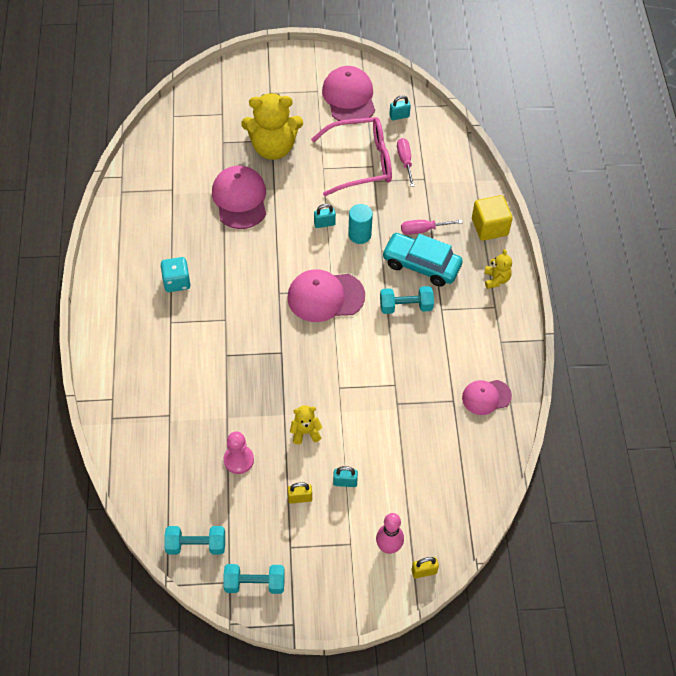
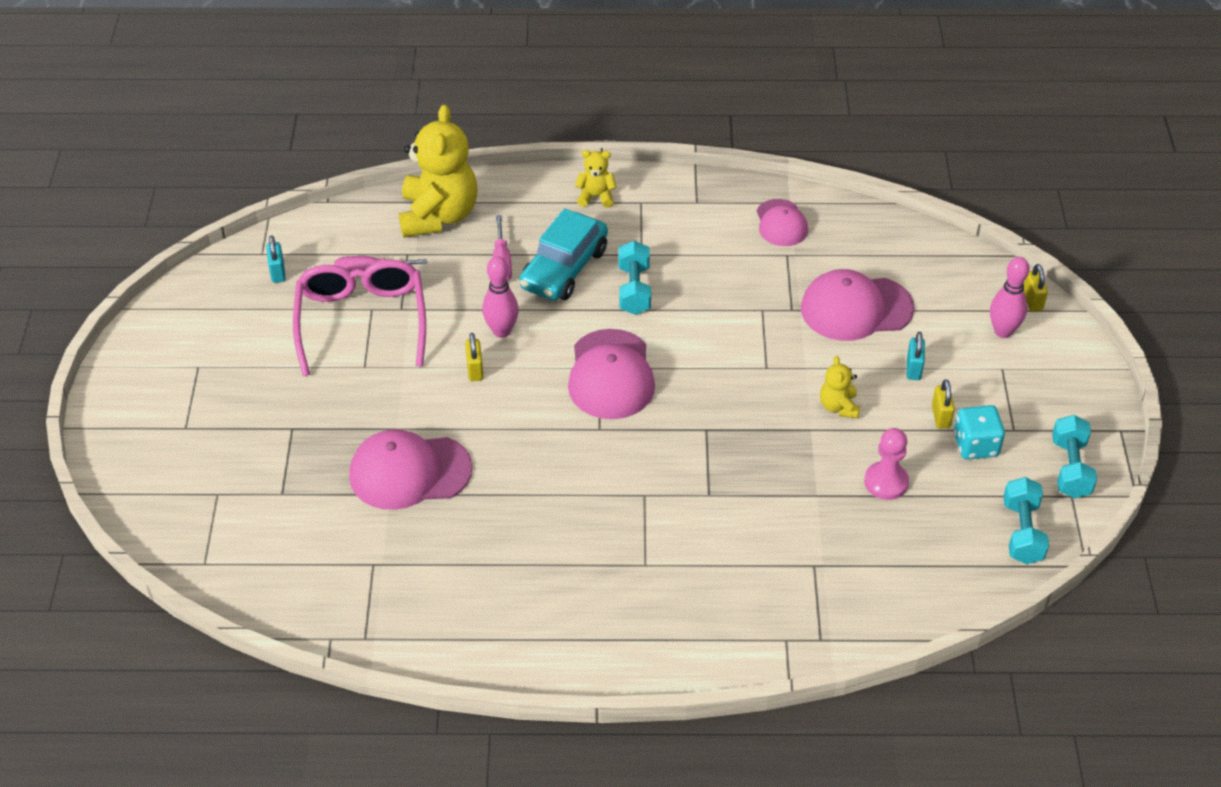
camera: 85 degrees left, 10 degrees down
turquoise dice [160,257,191,292] -> turquoise dice moved to [954,405,1005,459]
yellow teddy bear [241,93,303,160] -> yellow teddy bear moved to [399,105,477,238]
turquoise padlock [314,204,336,228] -> yellow padlock [465,333,483,381]
pink cap [322,66,375,124] -> pink cap moved to [801,269,914,341]
turquoise cylinder [348,204,373,244] -> pink bowling pin [482,256,519,338]
yellow cube [472,195,513,241] -> none

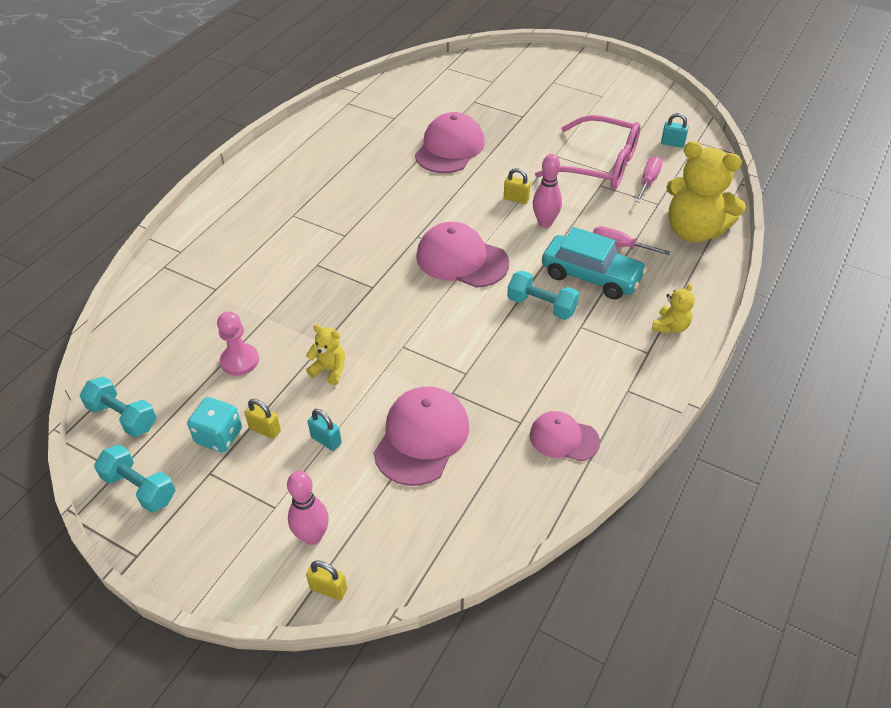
camera: 120 degrees right, 0 degrees up
turquoise car [519,208,608,301] -> turquoise car turned 150 degrees clockwise [542,227,647,300]

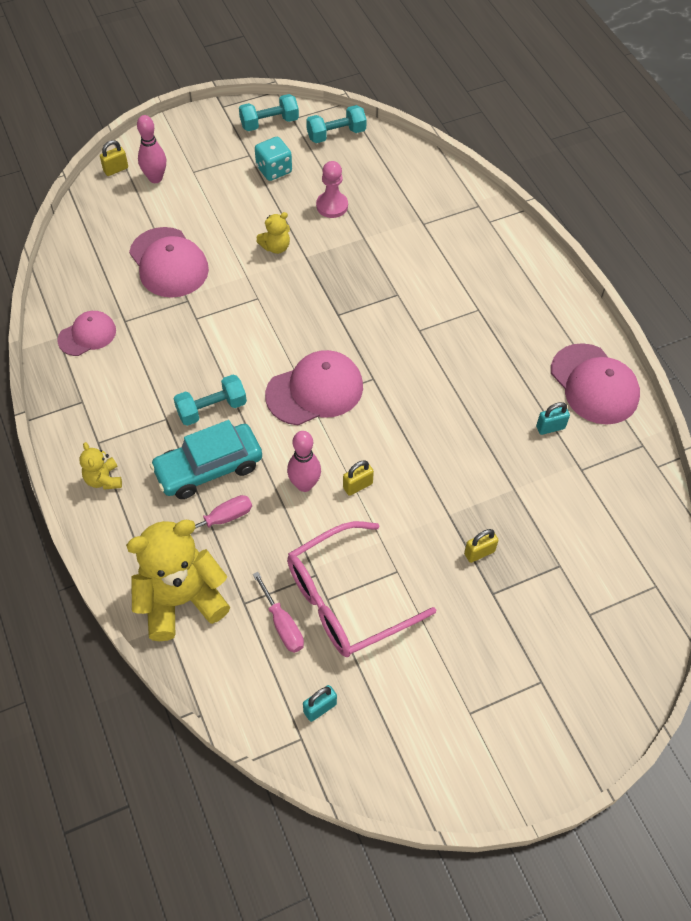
camera: 125 degrees right, 10 degrees up
yellow padlock [245,399,281,439] -> yellow padlock moved to [464,529,498,563]
turquoise padlock [308,409,342,451] -> turquoise padlock moved to [536,402,570,435]
pink cap [415,112,485,173] -> pink cap moved to [551,343,640,425]

